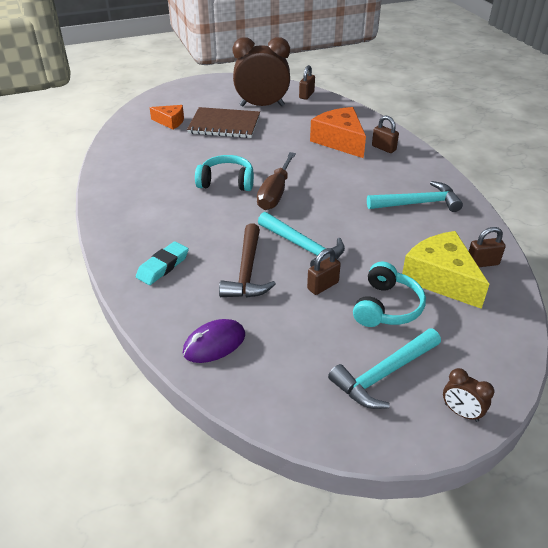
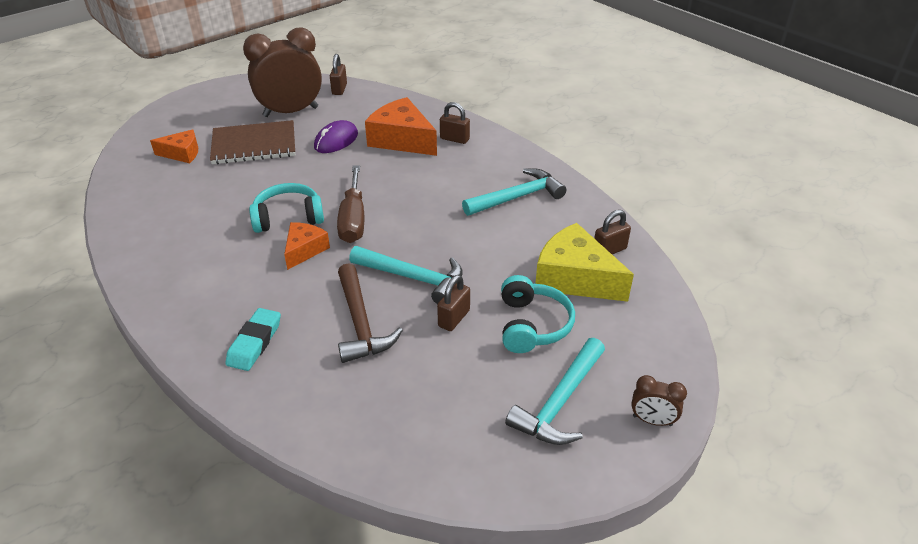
camera: 20 degrees left, 0 degrees up
purple mouse [183,319,245,363] -> purple mouse moved to [314,120,358,153]
none -> orange cheese [284,222,330,270]

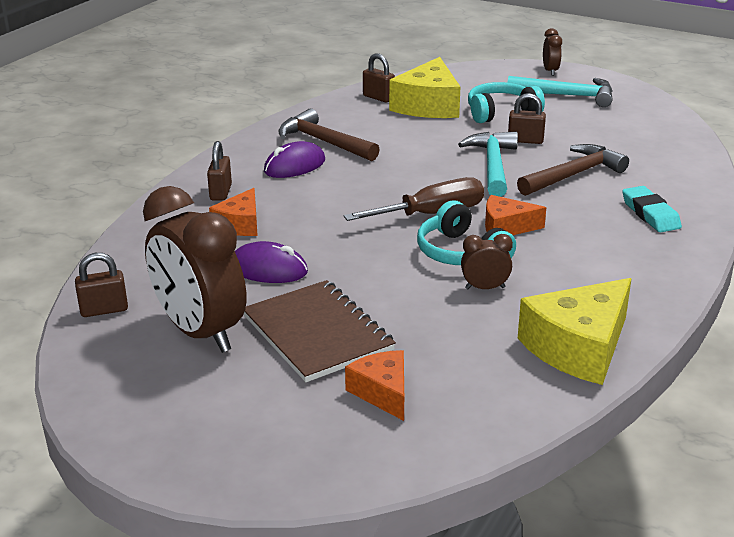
camera: 110 degrees left, 10 degrees down
turquoise eraser [225,308,281,371] -> turquoise eraser turned 75 degrees clockwise [622,186,682,232]
orange cheese [365,97,437,156] -> orange cheese [209,188,258,236], size x0.58
turquoise hammer [462,168,567,216] -> brown hammer [278,108,380,161]
none -> purple mouse [264,141,325,178]
none -> brown clock [461,234,513,289]
none -> yellow cheese [518,278,632,385]

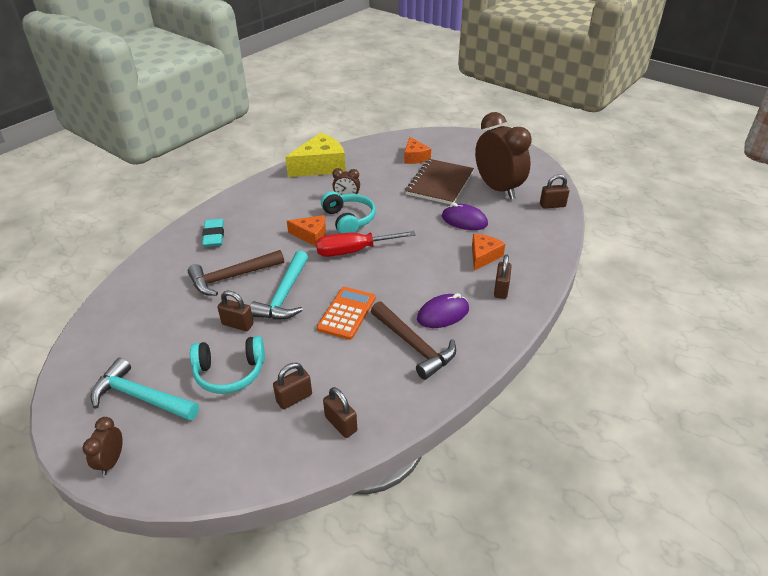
camera: 170 degrees left, 10 degrees up
brown notebook [244,280,396,382] -> brown notebook turned 45 degrees clockwise [405,159,474,204]
brown screwdriver [343,177,484,221] -> red screwdriver [316,231,416,257]
yellow cheese [389,57,460,118] -> brown padlock [273,363,312,409]
none -> orange calculator [317,287,375,340]

